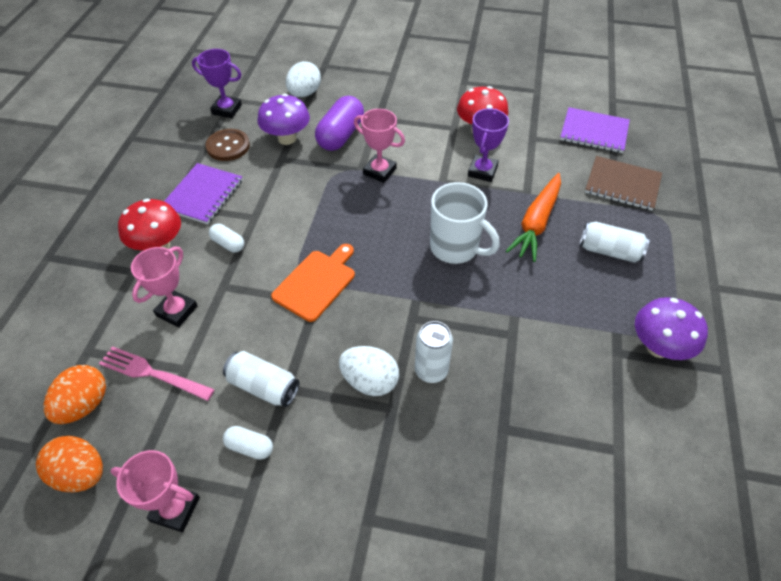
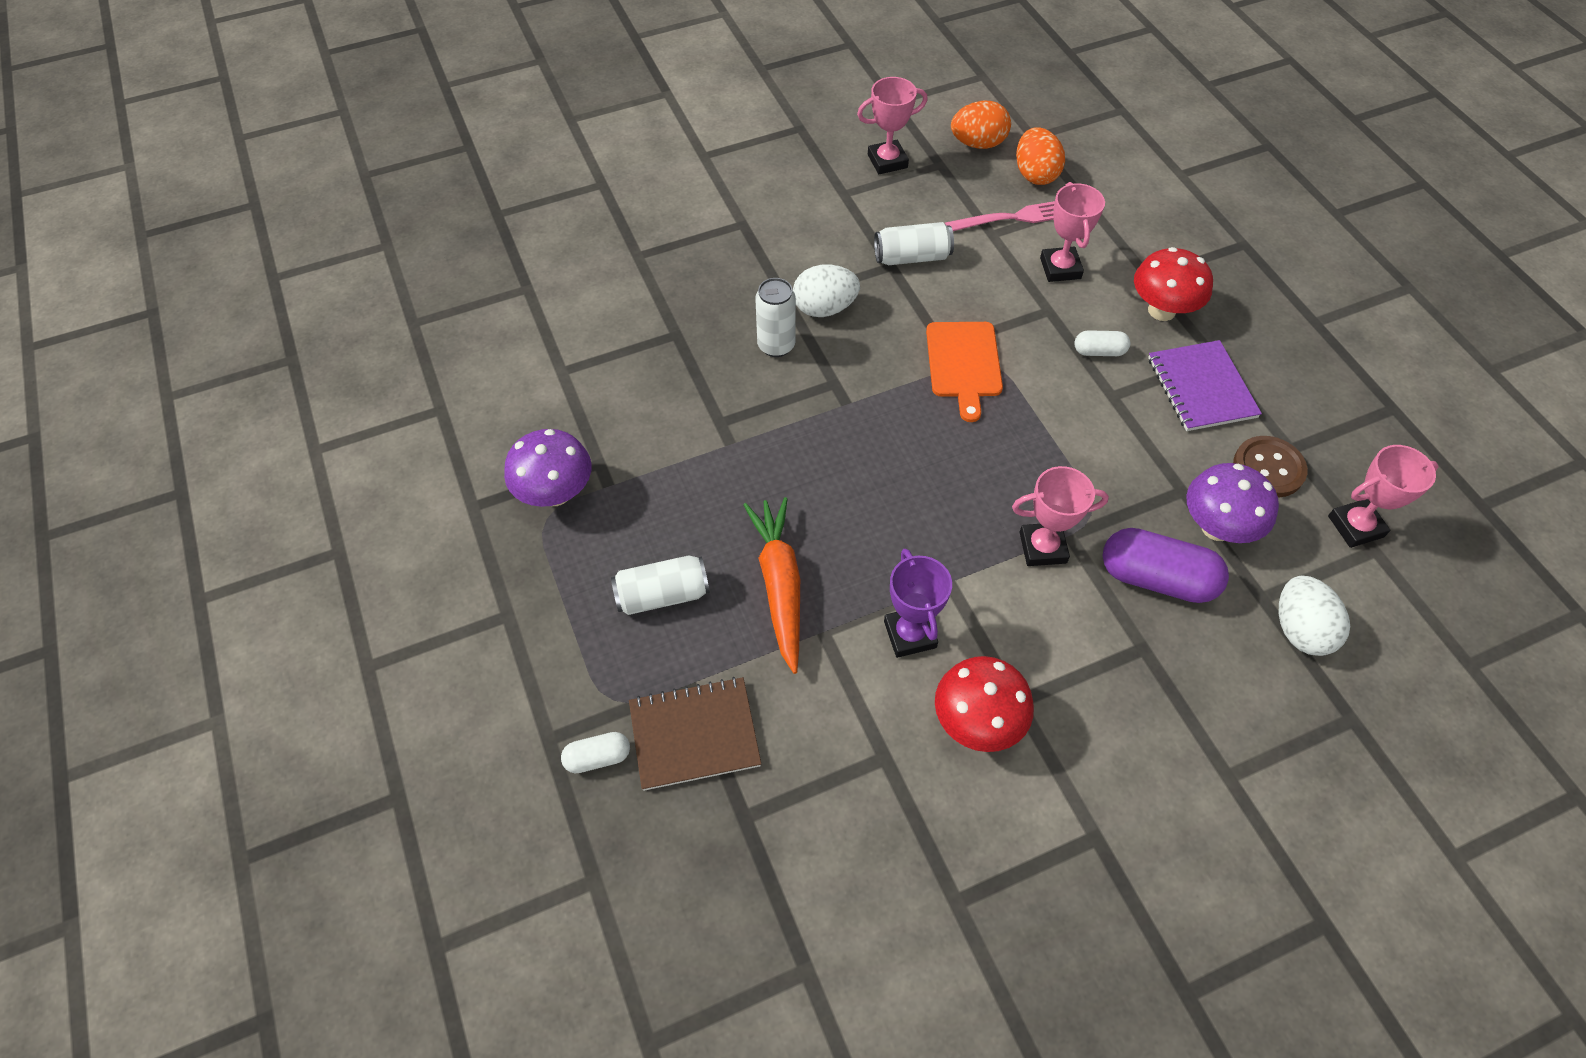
camera: 145 degrees right, 5 degrees up
purple trophy [192,49,242,118] -> pink trophy [1328,445,1439,548]
white capsule [223,426,273,460] -> white capsule moved to [561,732,630,773]
purple capsule [315,96,364,151] -> purple capsule turned 60 degrees counterclockwise [1102,528,1229,603]
white mug [430,182,500,264] -> none
purple notebook [560,107,630,153] -> none

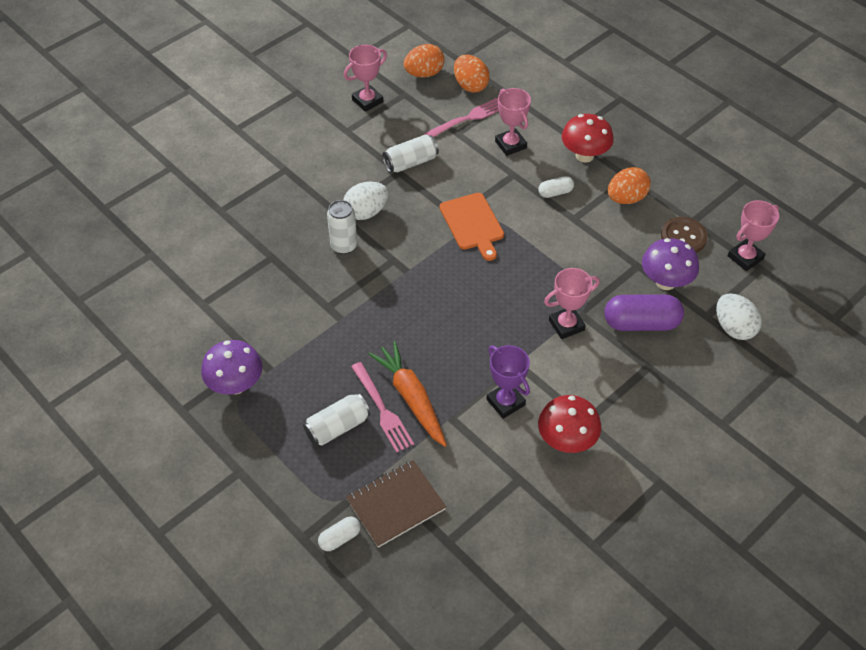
camera: 20 degrees left, 5 degrees down
purple notebook [1148,340,1262,431] -> orange egg [608,167,651,204]
none -> pink fork [351,362,414,453]

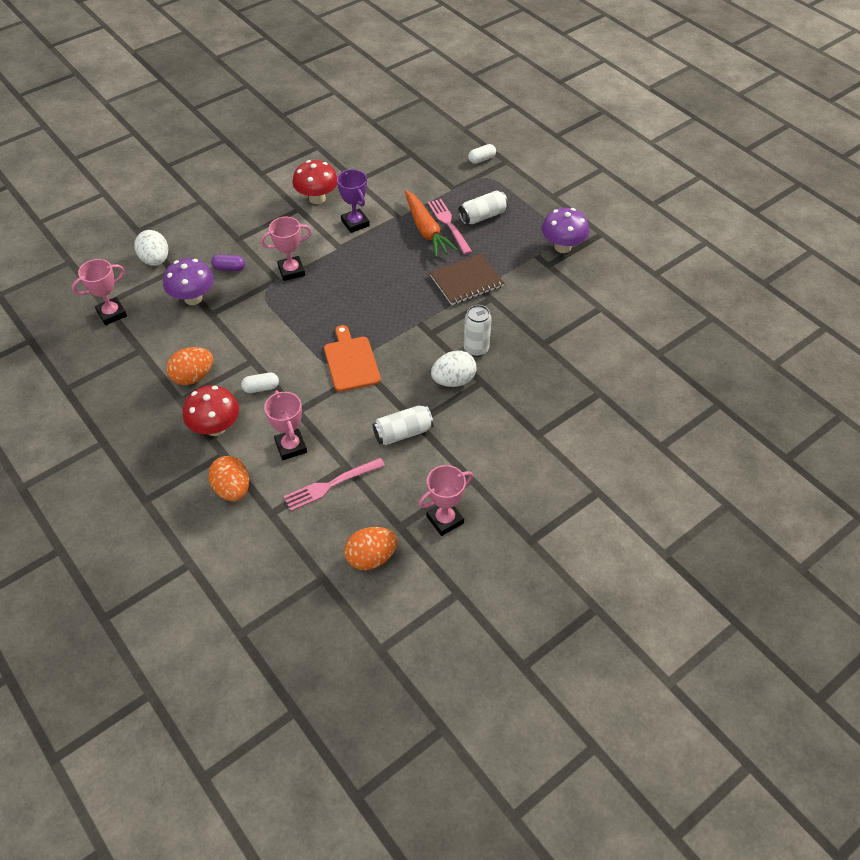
camera: 175 degrees left, 0 degrees up
brown notebook [346,460,446,548] -> brown notebook moved to [429,254,505,305]
orange egg [454,55,490,93] -> orange egg moved to [208,456,249,501]
purple capsule [604,294,684,331] -> purple capsule [211,255,245,271], size x0.52
brown button [661,217,707,253] -> none

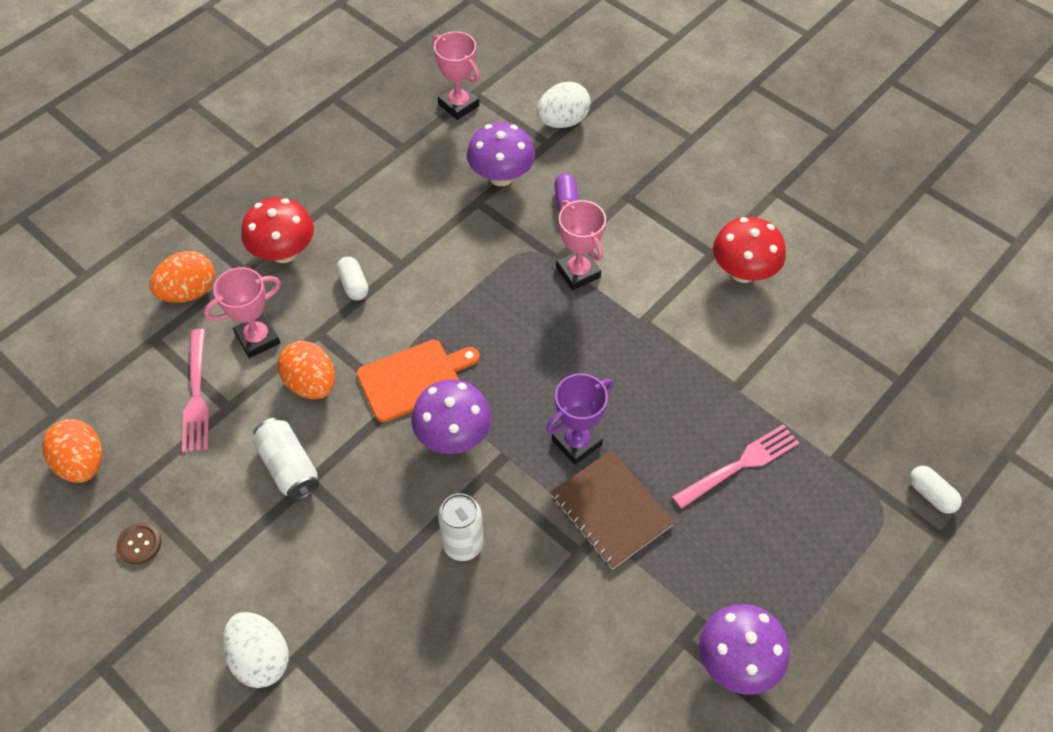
camera: 80 degrees right, 5 degrees up
orange egg [167,347,213,385] -> orange egg moved to [278,341,335,399]
pink fork [284,458,385,511] -> pink fork turned 150 degrees counterclockwise [182,329,209,453]
purple trophy [337,169,370,233] -> purple trophy moved to [546,373,614,465]
orange carrot [405,190,458,257] -> none
pink trophy [419,465,473,536] -> brown button [117,523,161,565]
white egg [431,351,476,387] -> white egg moved to [223,612,289,688]
white can [459,190,508,225] -> none
none -> purple mushroom [411,379,492,454]

